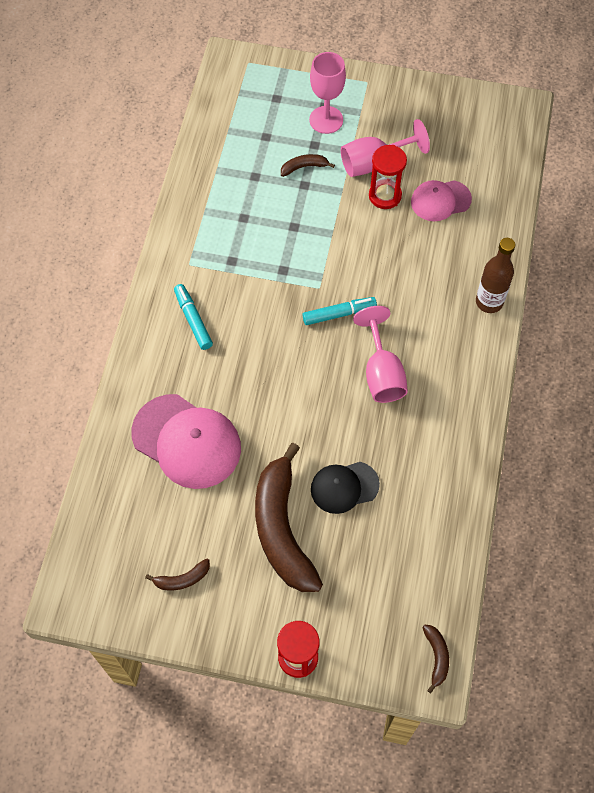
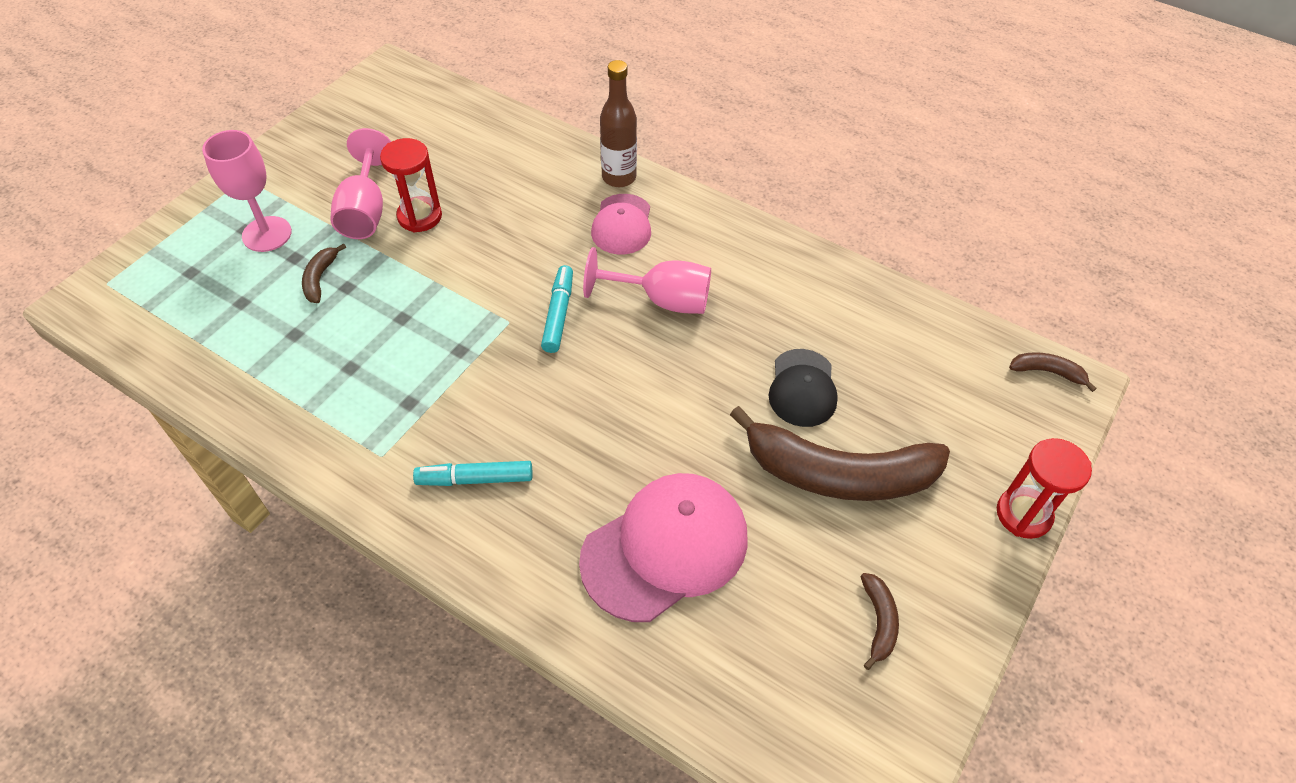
camera: 70 degrees left, 10 degrees down
pink cap [411,180,472,222] -> pink cap moved to [591,194,651,254]

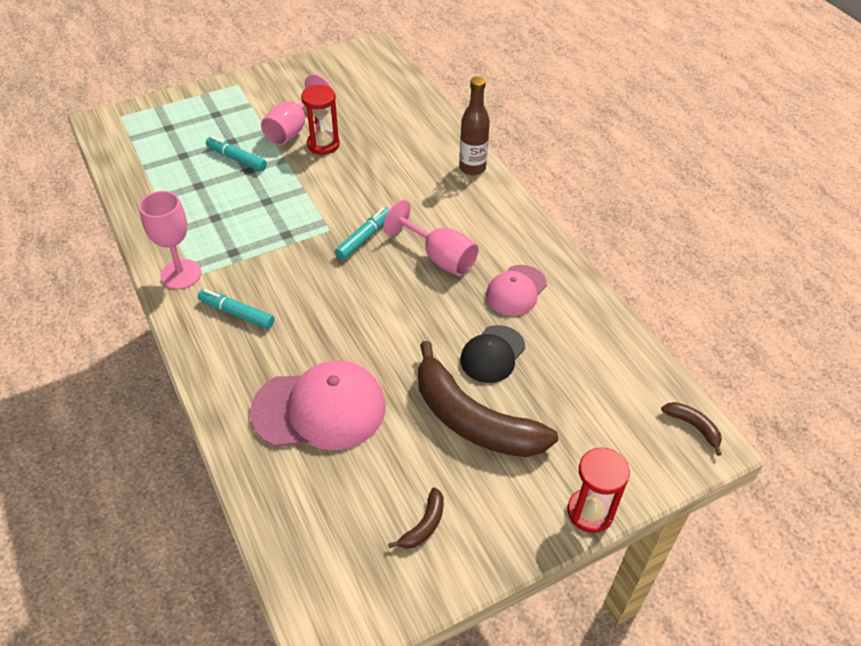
camera: 30 degrees right, 5 degrees down
pink goblet [202,130,292,252] -> pink goblet moved to [139,191,201,289]
brown banana [302,243,346,303] -> turquoise marker [206,136,267,172]
pink cap [591,194,651,254] -> pink cap moved to [486,265,547,316]

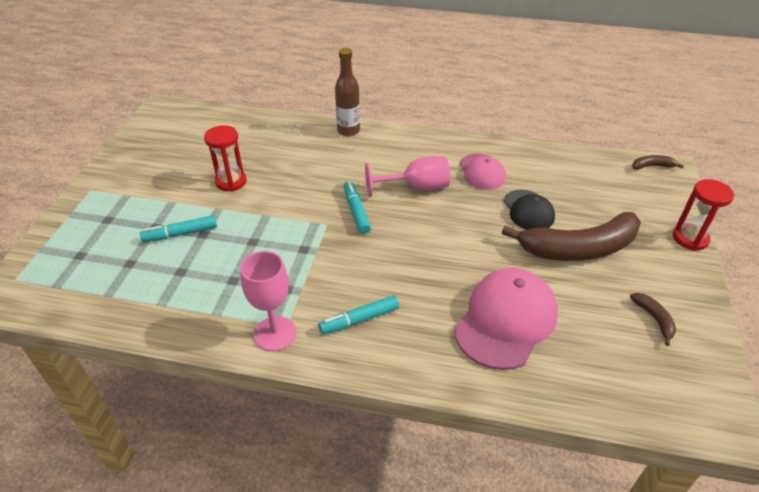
camera: 50 degrees left, 5 degrees down
pink goblet [261,74,331,145] -> none

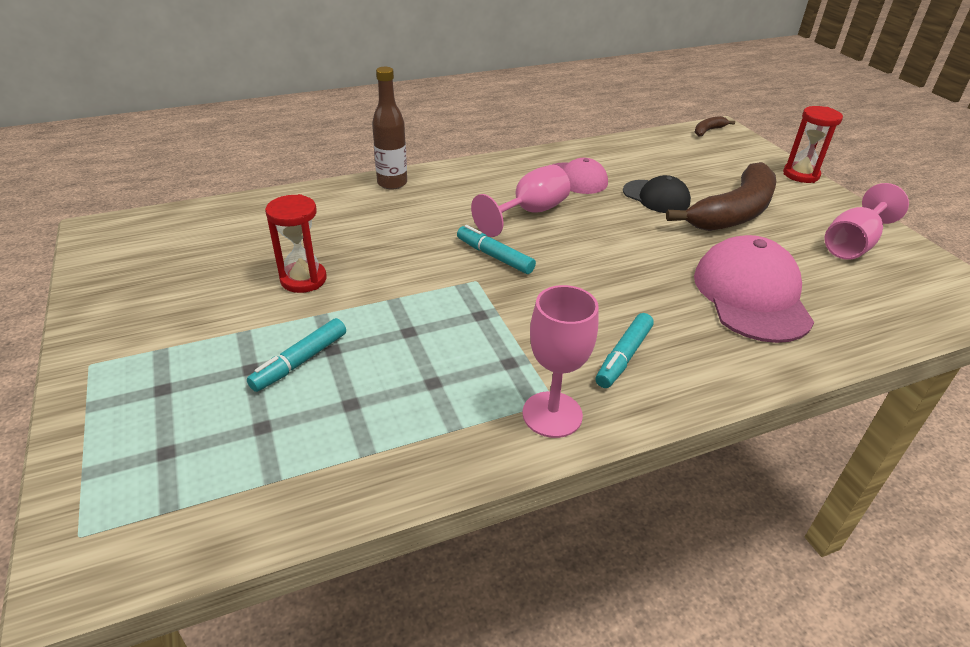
camera: 35 degrees left, 5 degrees down
brown banana [630,293,676,346] -> pink goblet [824,183,909,260]

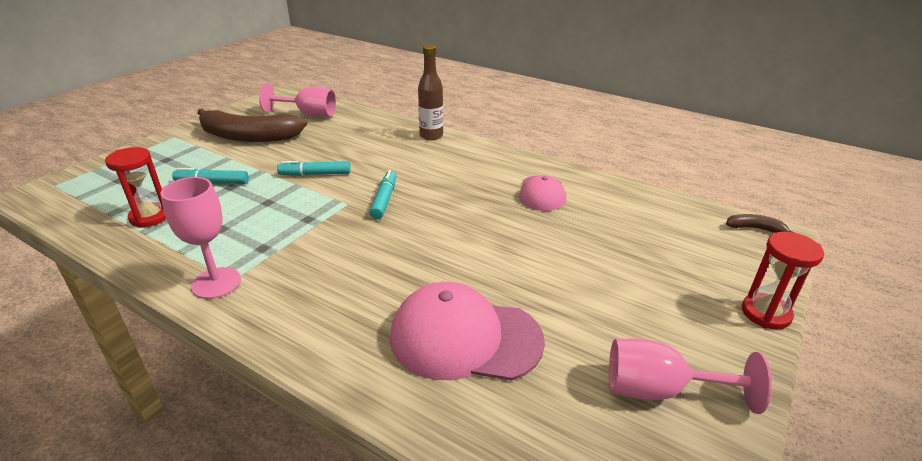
camera: 55 degrees right, 5 degrees down
red hourglass [265,194,327,293] -> red hourglass moved to [105,147,166,228]
pink goblet [471,165,570,237] -> pink goblet moved to [259,83,336,117]
turquoise marker [596,313,654,388] -> turquoise marker moved to [277,161,350,176]
black cap [623,175,691,213] -> none
brown banana [666,162,776,231] -> brown banana moved to [197,108,307,142]
pink cap [694,235,814,343] -> pink cap turned 135 degrees counterclockwise [390,282,545,381]

